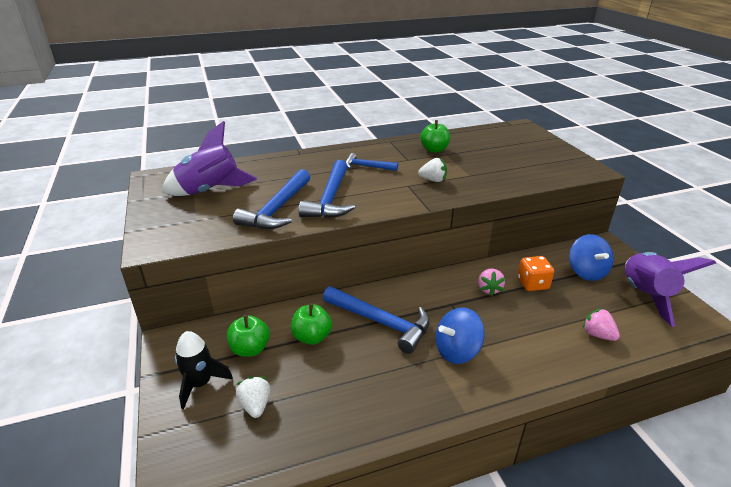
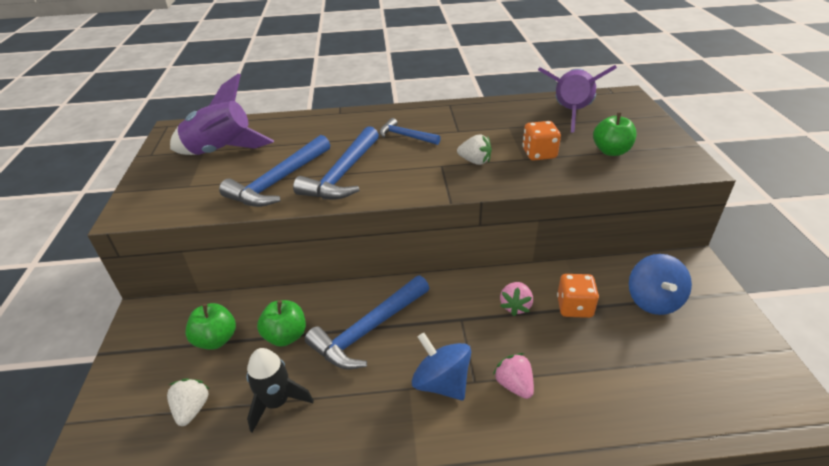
camera: 15 degrees right, 5 degrees up
black rocket [175,331,233,409] -> black rocket moved to [246,348,314,433]
blue hammer [323,286,430,354] -> blue hammer turned 90 degrees clockwise [305,276,429,369]
green apple [420,120,450,153] -> green apple moved to [593,112,637,156]
blue spinning top [436,307,485,364] -> blue spinning top turned 60 degrees clockwise [412,333,471,400]
pink strawberry [583,308,620,341] -> pink strawberry moved to [493,353,534,399]
purple rocket [625,252,716,327] -> purple rocket moved to [538,65,617,133]
none -> orange dice [523,121,561,160]

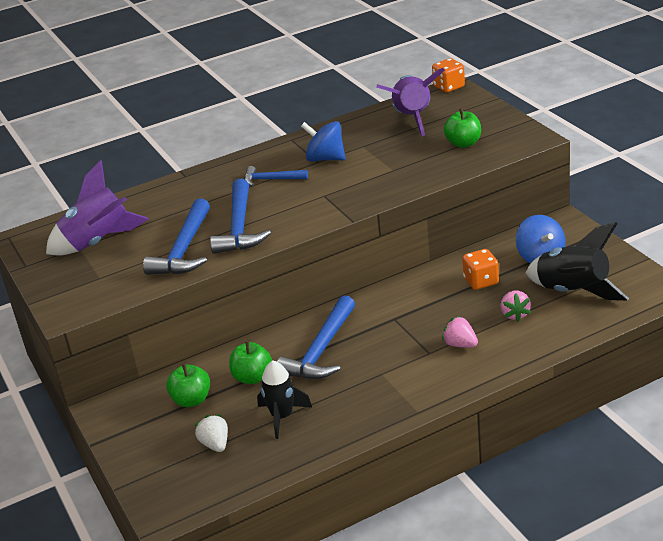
camera: 20 degrees left, 5 degrees down
blue spinning top [412,333,471,400] -> blue spinning top moved to [301,121,345,162]
white strawberry [457,135,492,165] -> none
pink strawberry [500,282,533,316] -> pink strawberry moved to [501,291,531,322]
orange dice [523,121,561,160] -> orange dice moved to [432,58,465,92]
none -> black rocket [526,222,629,301]

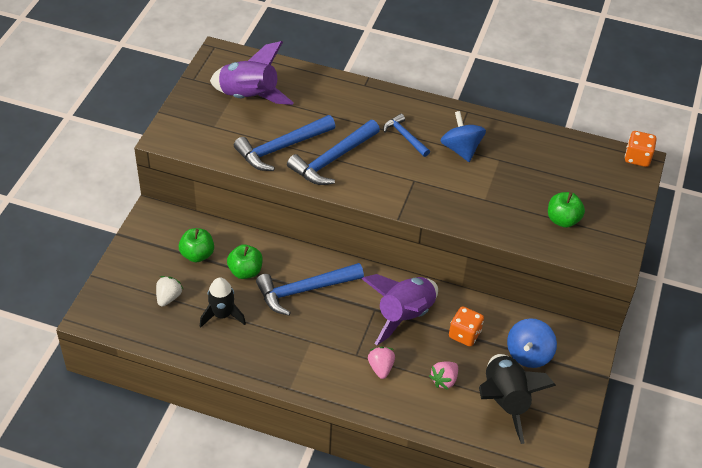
camera: 40 degrees right, 15 degrees up
purple rocket [376,68,445,136] -> purple rocket moved to [362,274,438,345]

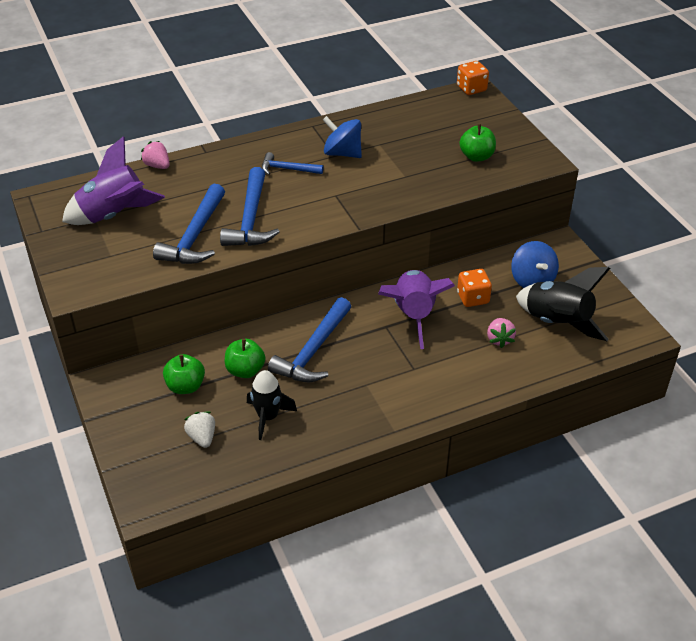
camera: 40 degrees left, 5 degrees down
pink strawberry [368,347,395,379] -> pink strawberry moved to [141,141,170,169]

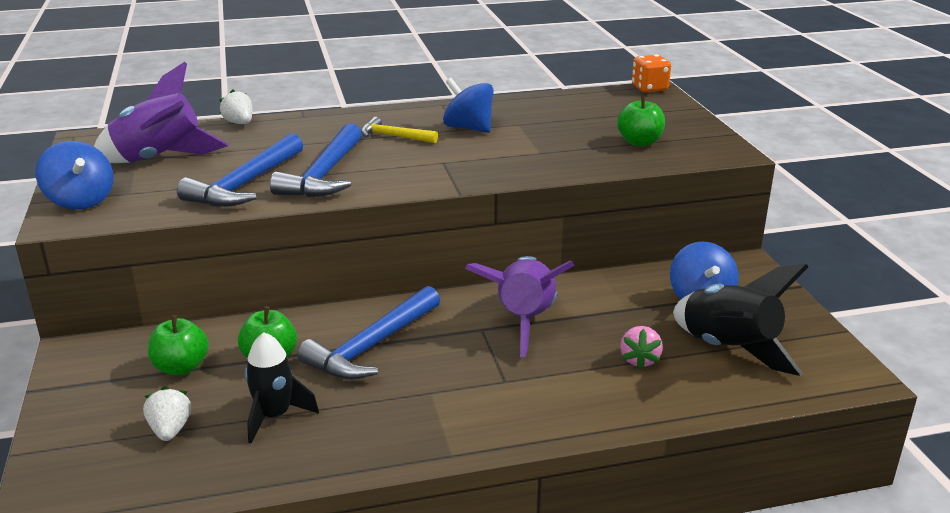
camera: 10 degrees right, 15 degrees down
pink strawberry [141,141,170,169] -> white strawberry [219,90,253,124]
blue hammer [262,152,324,175] -> yellow hammer [361,117,438,143]
orange dice [457,269,492,307] -> none
none -> blue spinning top [36,141,114,210]

